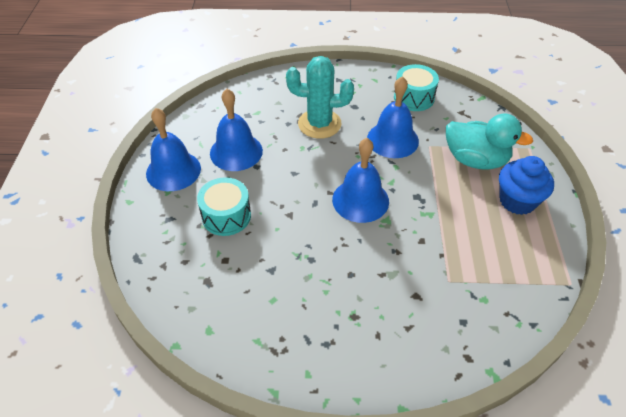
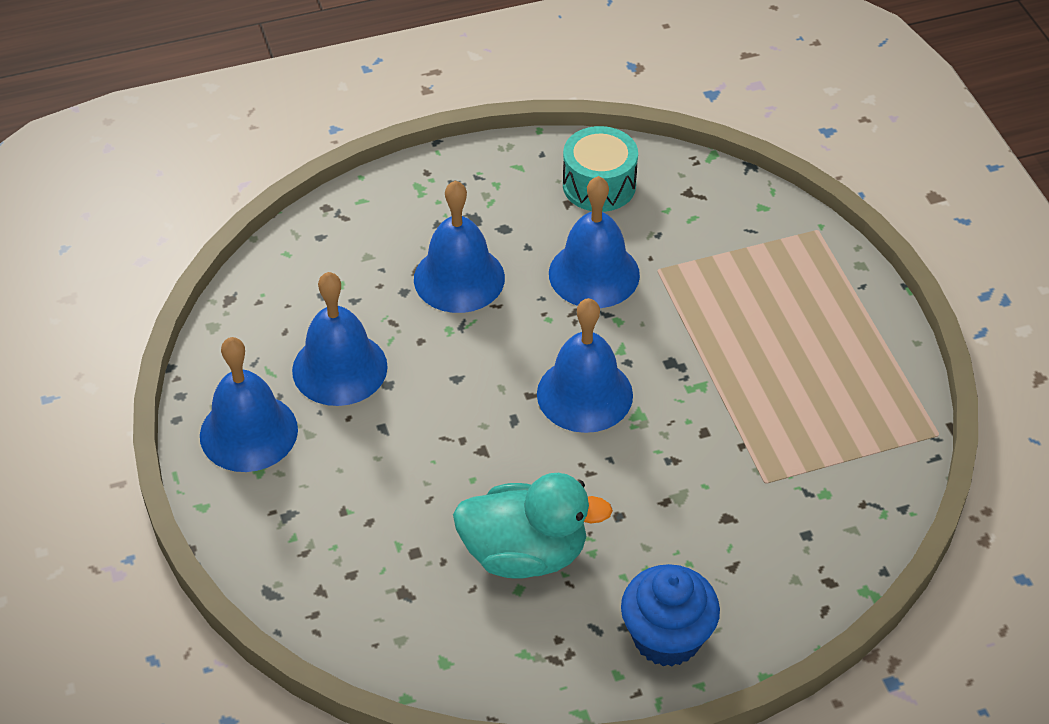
camera: 20 degrees left, 0 degrees up
turquoise drum [197,177,251,236] -> none
turquoise cactus [286,56,354,139] -> blue bell [414,181,505,313]
turquoise duck [446,114,533,170] -> turquoise duck moved to [453,473,613,579]
blue cupcake [499,156,554,215] -> blue cupcake moved to [621,564,720,667]

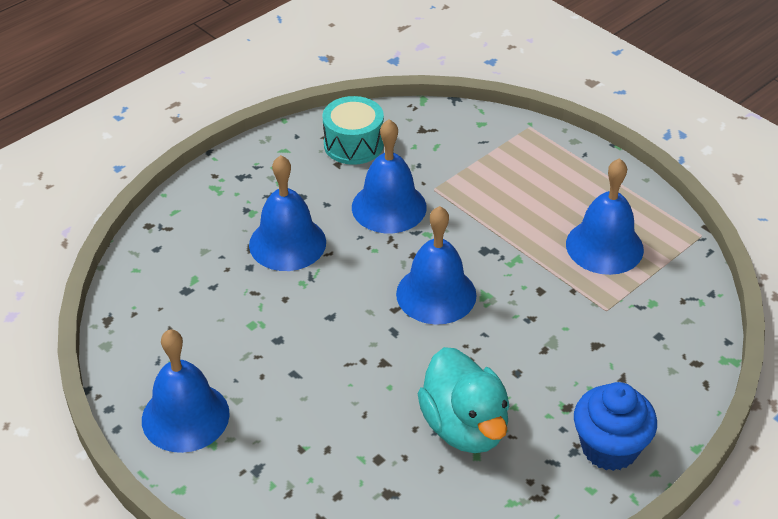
camera: 25 degrees left, 5 degrees down
blue bell [292,272,388,406] -> blue bell moved to [566,158,644,275]
turquoise duck [453,473,613,579] -> turquoise duck turned 90 degrees clockwise [417,347,510,453]

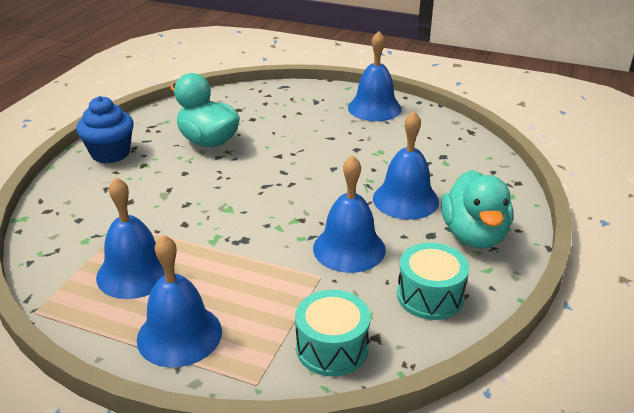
camera: 155 degrees right, 10 degrees down
blue bell [396,206,477,325] -> blue bell moved to [137,235,222,368]
none -> turquoise drum [295,290,370,376]
none -> turquoise duck [441,170,513,249]

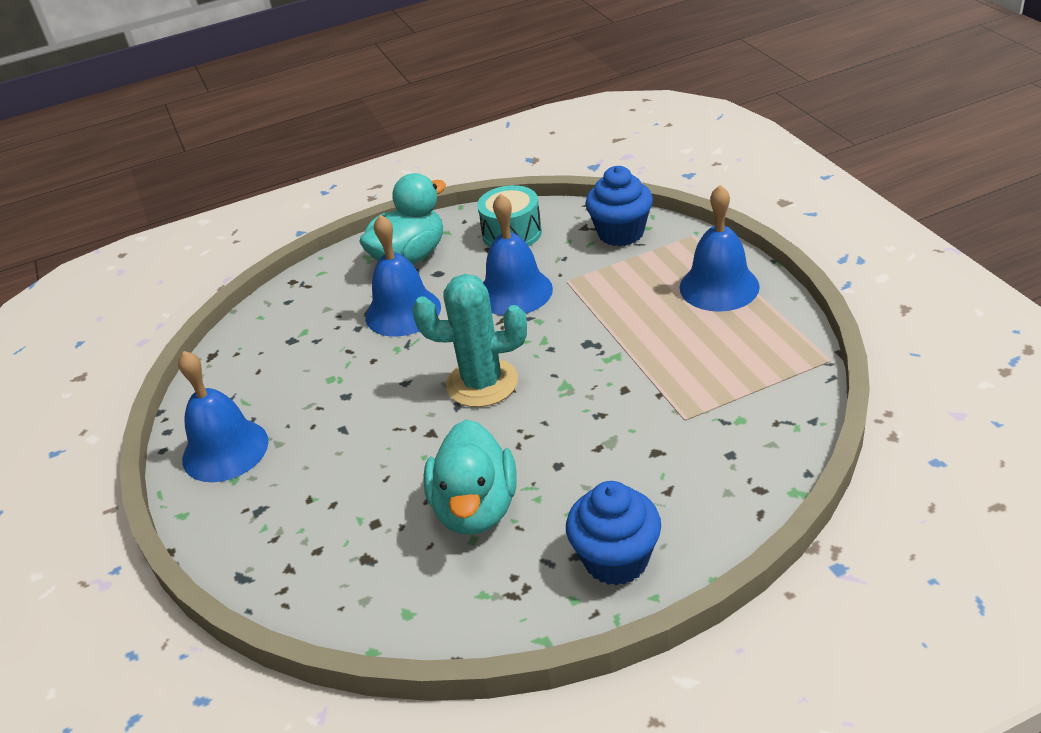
camera: 130 degrees left, 5 degrees up
blue bell [96,177,165,299] -> none
turquoise drum [295,290,370,376] -> blue cupcake [585,166,653,246]
none -> turquoise cactus [412,274,527,407]

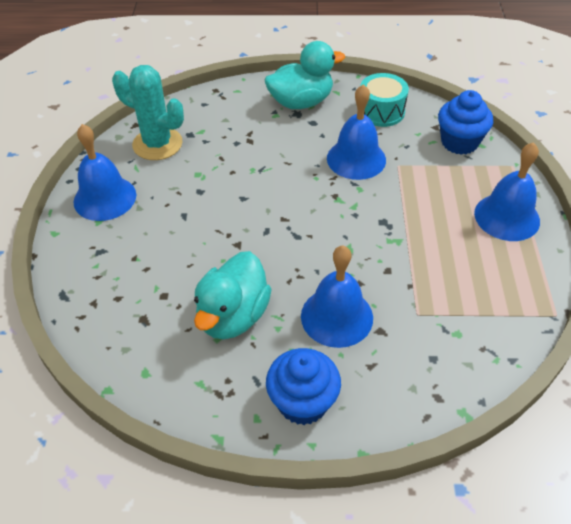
camera: 20 degrees right, 10 degrees up
blue bell [365,215,441,336] -> blue bell moved to [301,246,373,348]
turquoise cactus [412,274,527,407] -> turquoise cactus moved to [112,65,184,160]

